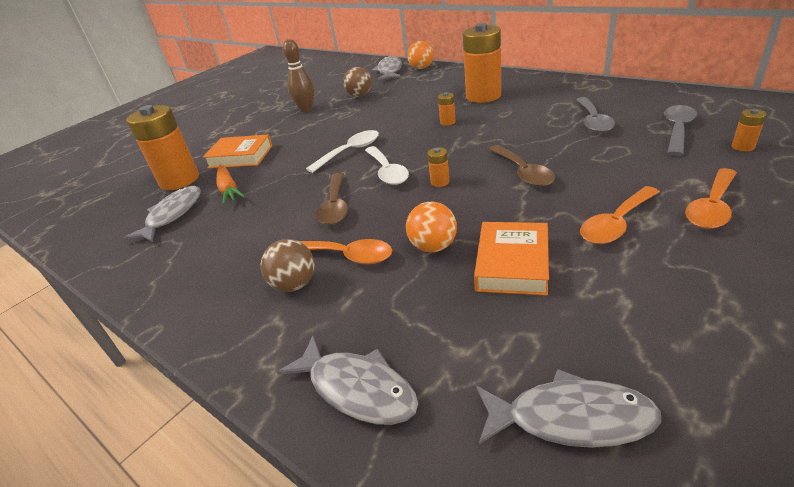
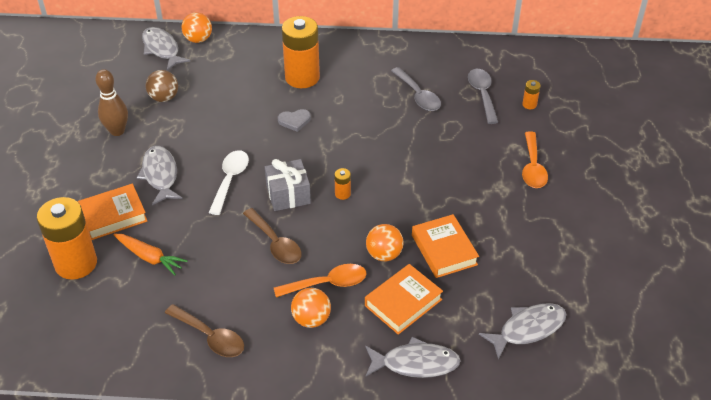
camera: 40 degrees left, 10 degrees up
grey fish [123,186,201,242] -> grey fish moved to [137,146,182,205]
brown ball [261,239,315,292] -> orange ball [291,288,331,328]
white spoon [365,146,409,185] -> grey gift [265,159,311,211]
orange battery [438,93,456,126] -> grey heart [278,109,311,132]
brown spoon [489,145,555,187] -> brown spoon moved to [165,304,244,357]
orange spoon [580,186,660,244] -> none
none -> orange book [365,264,443,335]

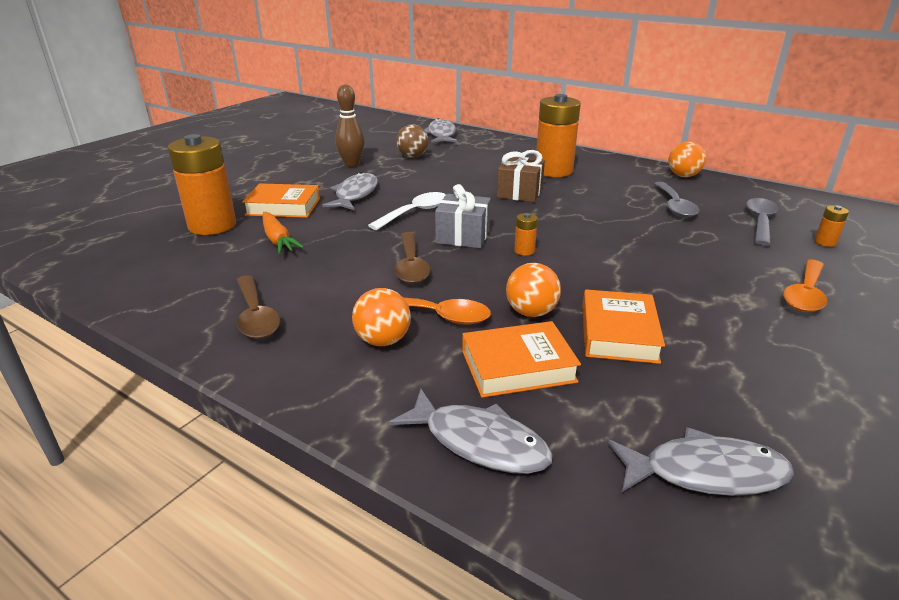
camera: 30 degrees right, 15 degrees down
orange ball [181,12,212,43] -> orange ball moved to [669,141,706,177]
grey heart [278,109,311,132] -> brown gift [497,150,545,202]

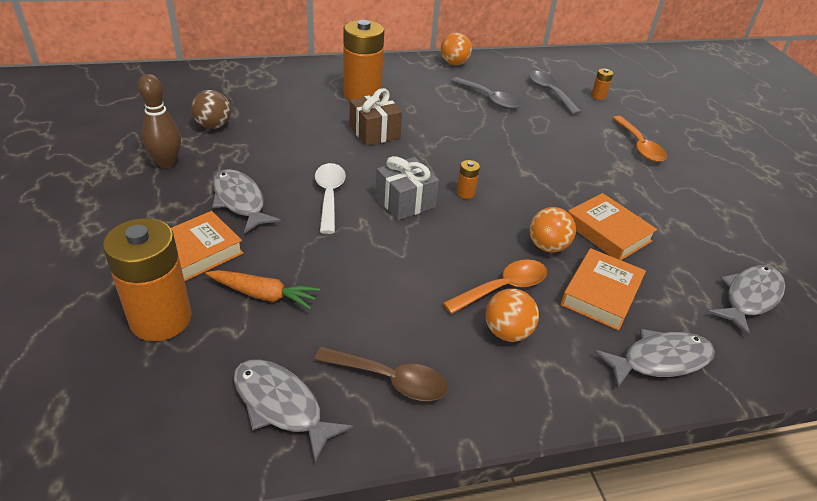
camera: 50 degrees left, 10 degrees up
brown spoon [394,232,431,284] -> none
grey fish [424,118,457,143] -> grey fish moved to [233,359,353,463]

